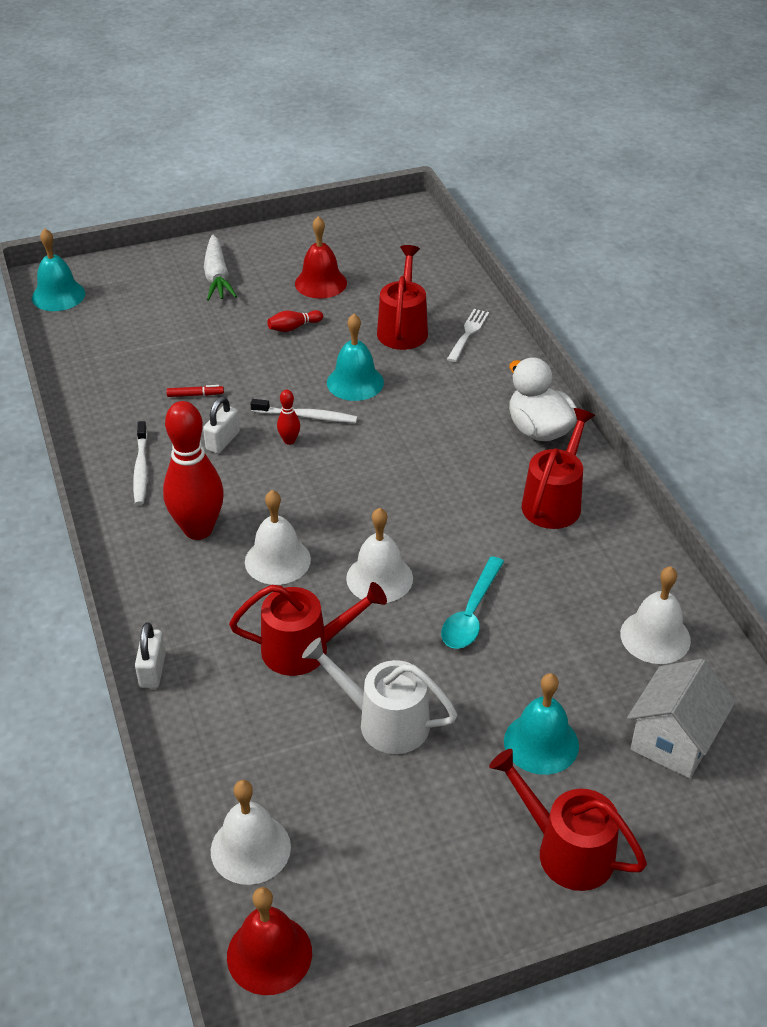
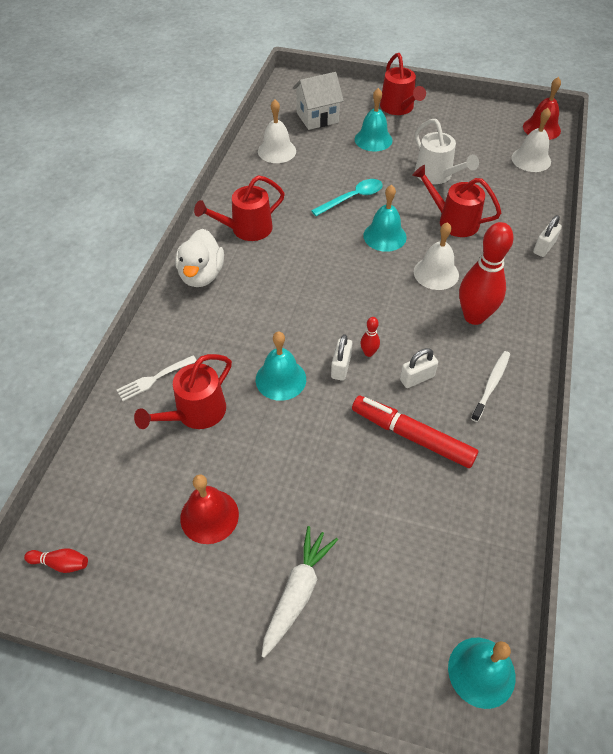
camera: 145 degrees left, 10 degrees up
red marker [167,385,224,397] -> red marker [352,395,478,468], size x2.47
white toothbrush [250,399,358,423] -> white padlock [331,334,352,381]
red bowling pin [267,310,323,332] -> red bowling pin moved to [24,548,88,573]
white bell [346,508,413,603] -> turquoise bell [363,185,407,252]

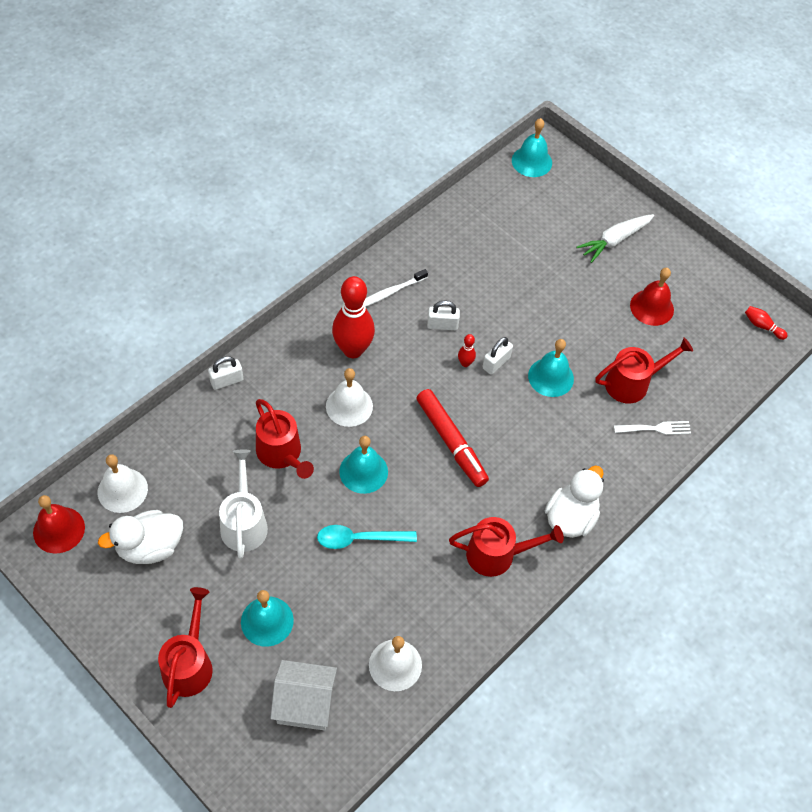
camera: 155 degrees left, 5 degrees up
red marker [352,395,478,468] -> red marker moved to [416,389,489,487]
none -> white duck [98,510,183,564]

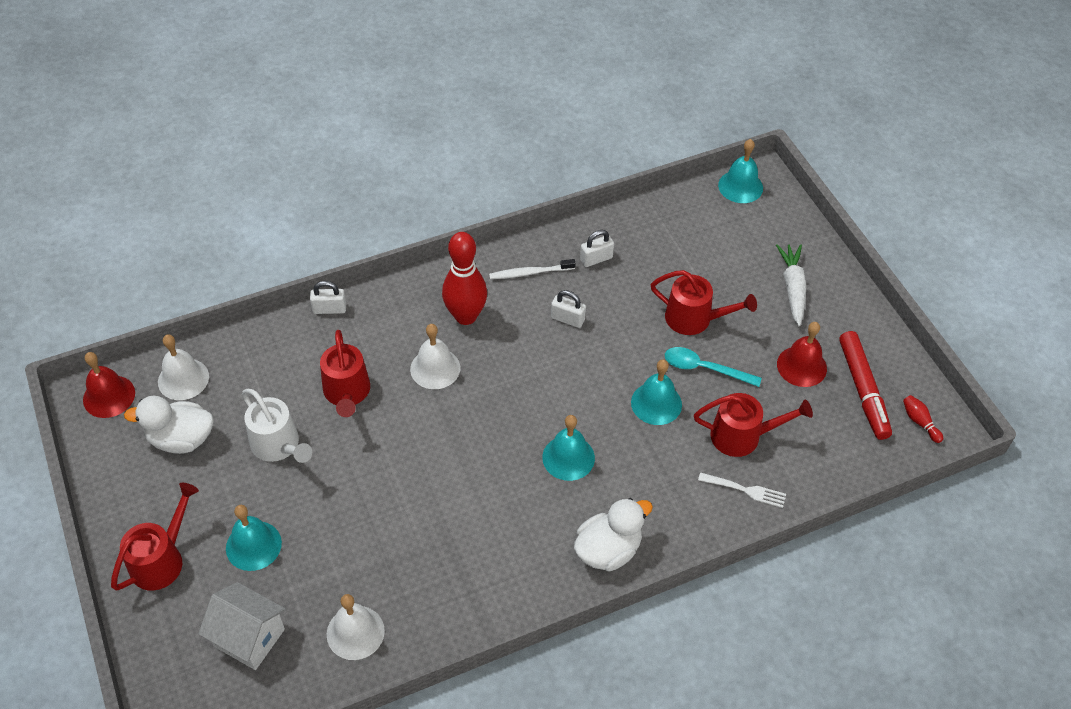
camera: 25 degrees right, 5 degrees down
white watering can [219,449,268,559] -> white watering can turned 120 degrees clockwise [242,389,312,463]
turquoise spoon [317,525,417,549] -> turquoise spoon moved to [665,347,762,387]
turquoise bell [339,436,388,494] -> turquoise bell moved to [542,415,595,481]
red marker [416,389,489,487] -> red marker moved to [839,331,892,440]
red watering can [449,517,564,577] -> red watering can moved to [651,270,757,335]
red bowling pin [458,334,476,367] -> none
white padlock [482,337,513,375] -> white padlock moved to [580,230,614,267]
white carrot [576,214,654,263] -> white carrot turned 105 degrees clockwise [776,244,807,326]

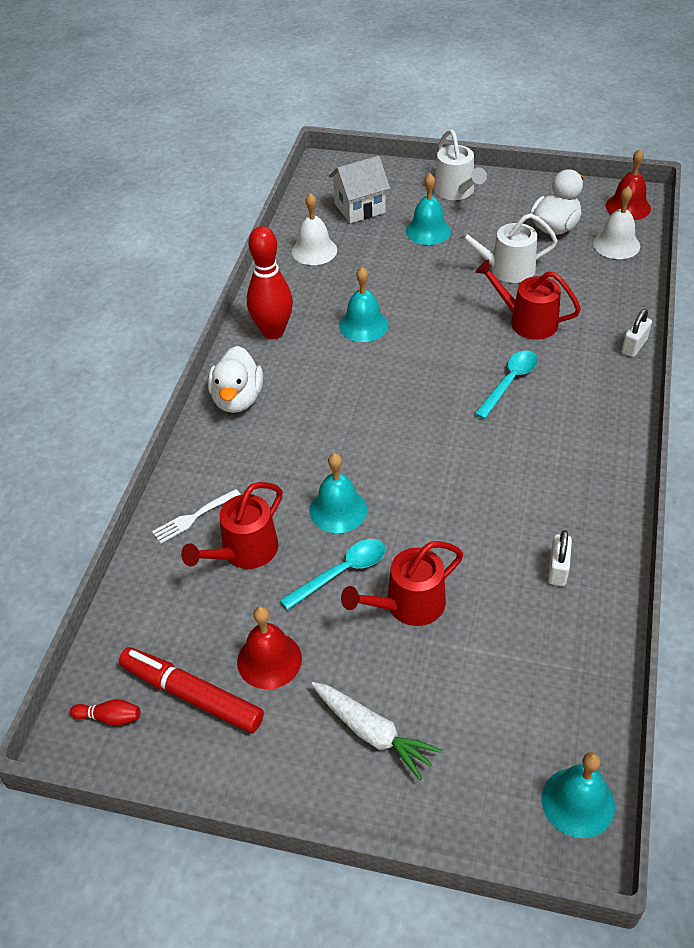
camera: 130 degrees right, 5 degrees down
red watering can [111,483,199,591] -> white watering can [434,129,487,200]
white bell [410,324,460,389] -> turquoise spoon [475,350,538,419]
red bowling pin [442,232,487,325] -> red bowling pin moved to [247,226,293,339]
white toothbrush [489,259,576,279] -> none
turquoise bell [542,415,595,481] -> turquoise bell moved to [339,267,388,342]
white padlock [551,290,586,328] -> none

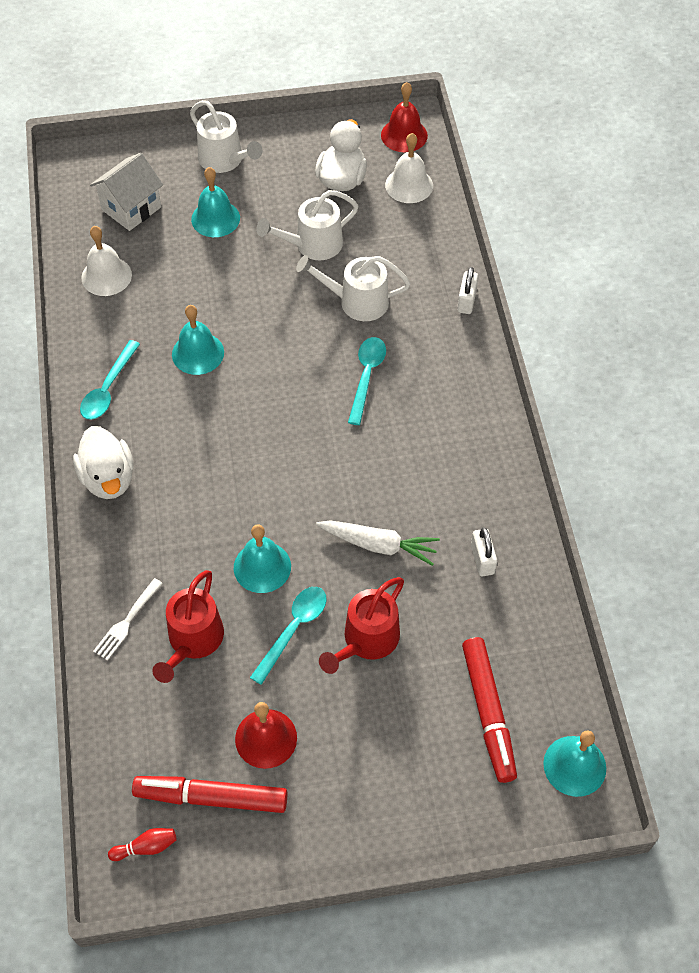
camera: 25 degrees left, 10 degrees up
red bowling pin [247,226,293,339] -> turquoise spoon [80,340,140,420]
white carrot [311,682,442,780] -> white carrot moved to [316,520,440,566]
red watering can [475,259,581,340] -> white watering can [296,255,411,321]
none -> red marker [462,637,517,783]

